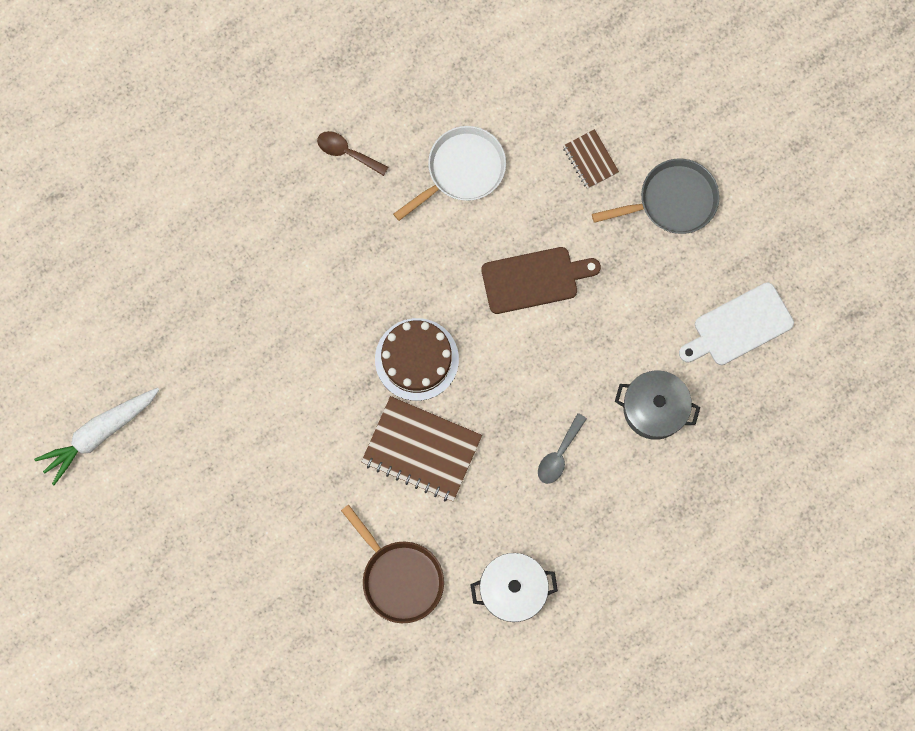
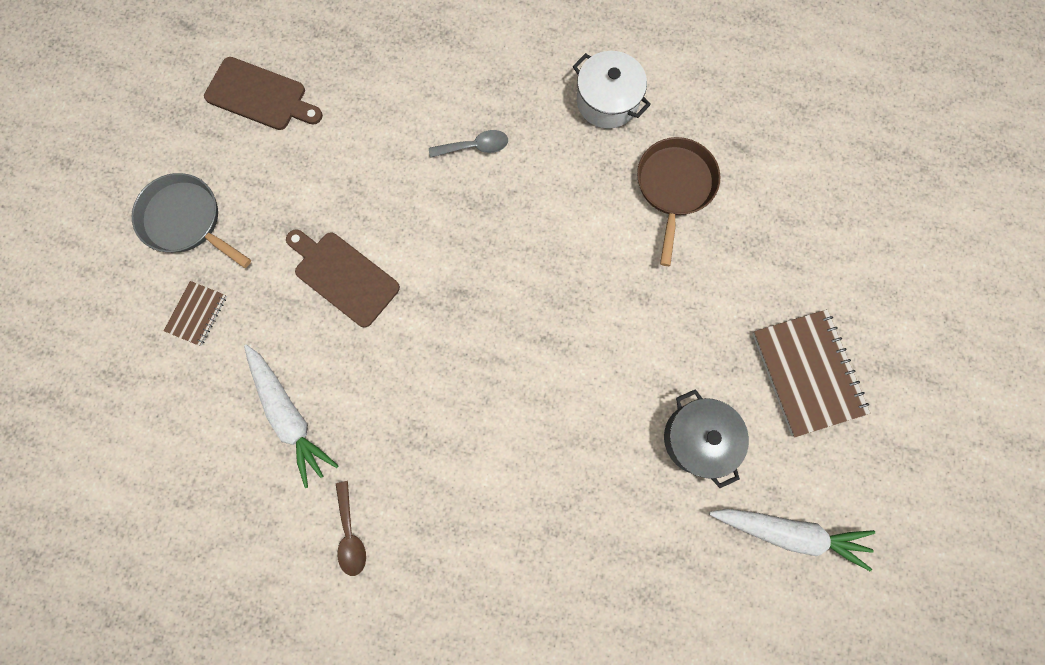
camera: 130 degrees left, 0 degrees up
brown notebook [361,396,482,502] -> brown notebook moved to [752,309,870,437]
brown cake [375,318,459,401] -> none
white pan [393,126,506,221] -> white carrot [244,345,339,488]
grey pot [615,371,700,440] -> grey pot moved to [664,389,749,488]
white cutting board [679,282,794,365] -> brown cutting board [204,57,323,130]

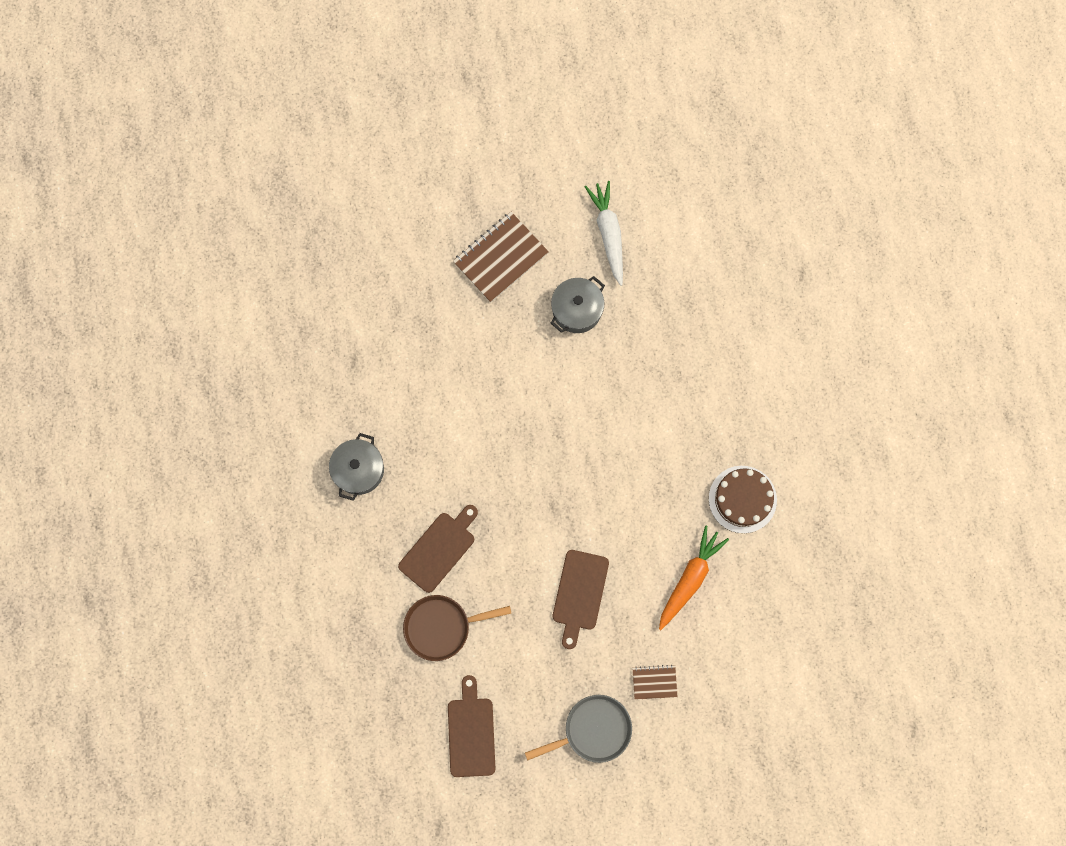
camera: 115 degrees left, 0 degrees up
grey pan [132,173,251,268] -> grey pan turned 120 degrees counterclockwise [525,695,632,763]
white carrot [244,345,339,488] -> orange carrot [659,526,729,630]
brown spoon [336,481,366,576] -> brown cake [709,466,777,533]
grey spoon [429,130,508,158] -> brown cutting board [398,505,478,593]
white pot [573,51,651,128] -> grey pot [329,433,384,501]
brown pan [637,137,720,266] -> brown pan moved to [403,595,512,661]

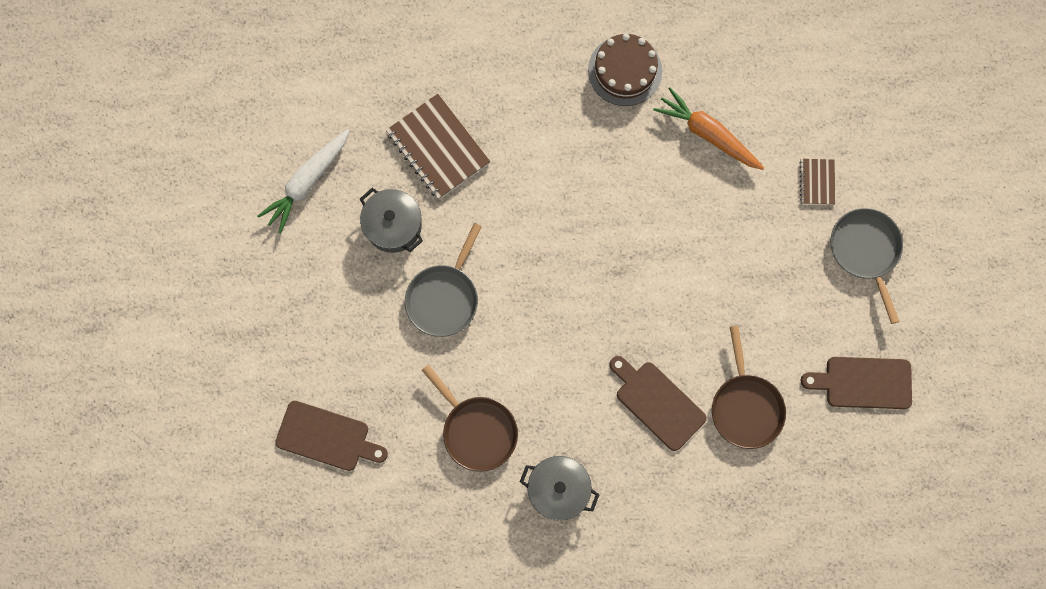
camera: 85 degrees left, 0 degrees up
brown notebook [453,212,549,303] -> brown notebook moved to [386,94,490,200]
brown cutting board [553,550,609,649] -> brown cutting board moved to [275,401,388,471]
white carrot [585,181,623,286] -> white carrot turned 45 degrees counterclockwise [257,129,350,234]
none -> grey pan [405,223,482,337]
none -> brown pan [422,365,518,472]

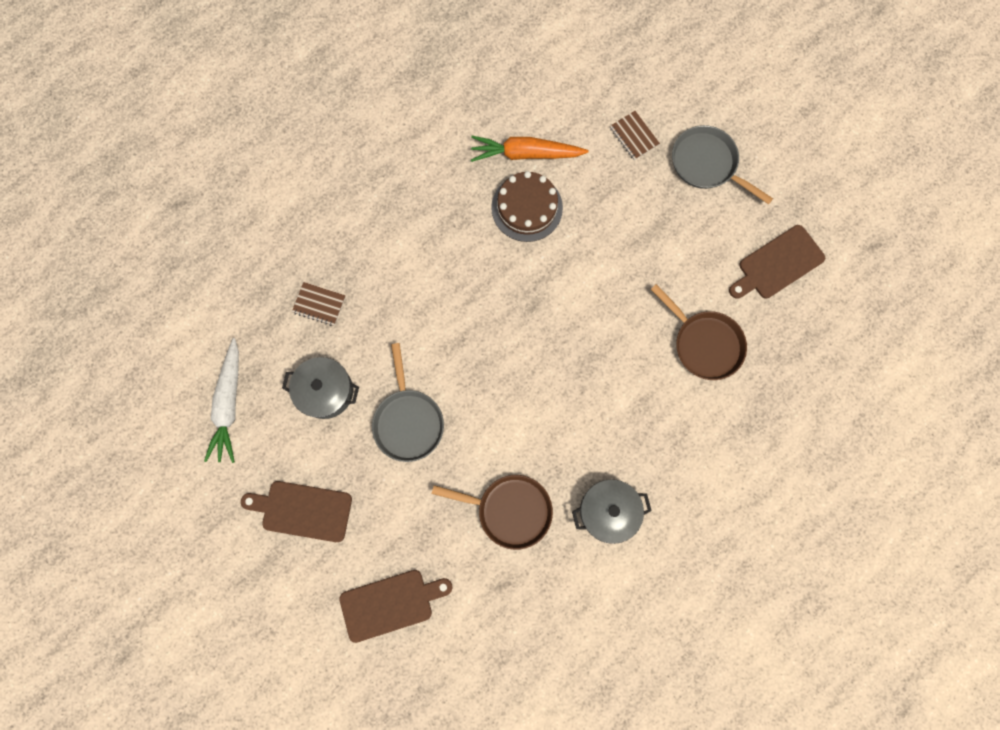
camera: 35 degrees left, 0 degrees up
brown notebook [386,94,490,200] -> brown notebook [292,282,346,326], size x0.52
brown cake [588,33,662,106] -> brown cake moved to [491,171,563,242]
brown cutting board [609,356,707,451] -> brown cutting board moved to [241,481,352,542]

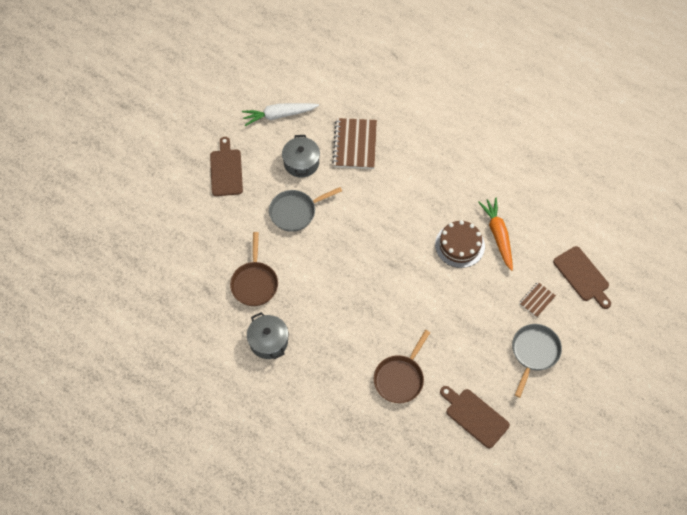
camera: 75 degrees right, 15 degrees down
brown notebook [292,282,346,326] -> brown notebook [332,118,377,169], size x1.92
brown cutting board [339,570,452,643] -> brown cutting board moved to [553,246,611,309]

